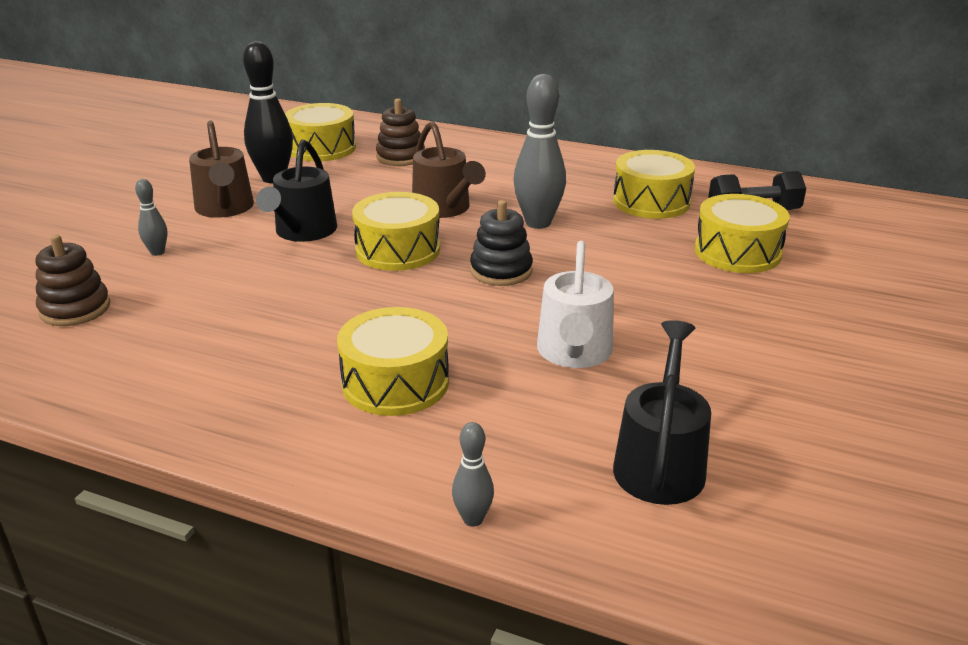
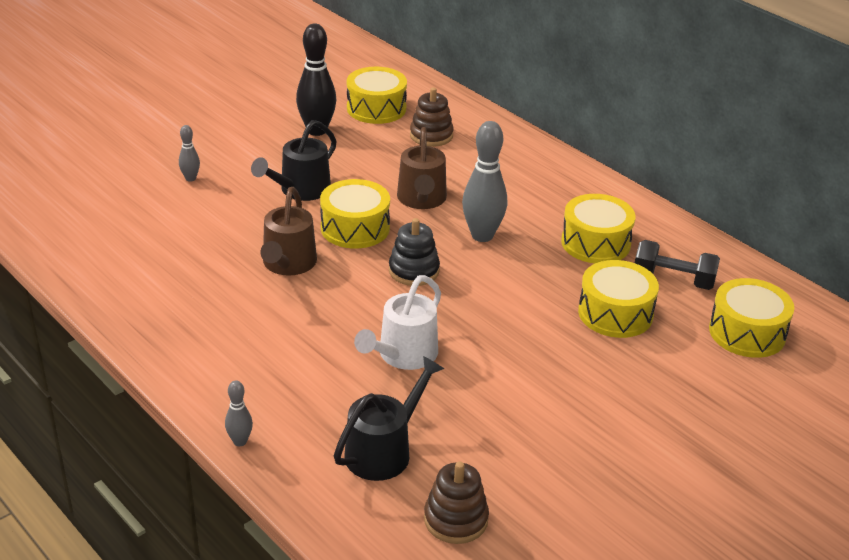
camera: 25 degrees right, 5 degrees up
brown stacking toy [36,234,110,326] -> brown stacking toy moved to [424,462,489,544]
brown watering can [189,121,254,218] -> brown watering can moved to [260,187,317,276]
yellow drum [337,307,449,416] -> yellow drum moved to [709,278,795,358]

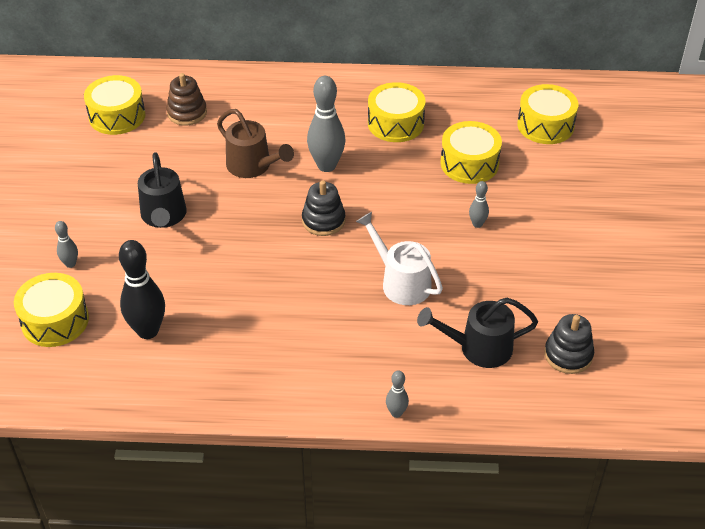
camera: 45 degrees left, 10 degrees up
brown watering can [260,187,317,276] -> none
black bowling pin [296,24,336,136] -> black bowling pin moved to [119,240,165,339]
yellow drum [320,179,390,249] -> yellow drum moved to [14,273,89,347]
black watering can [334,356,444,481] -> black watering can turned 90 degrees counterclockwise [417,298,538,368]
white watering can [354,275,441,370] -> white watering can turned 150 degrees clockwise [356,212,443,305]
brown stacking toy [424,462,489,544] -> black stacking toy [544,314,594,374]
black dumbbell [635,240,720,290] -> none
none -> grey bowling pin [469,181,489,228]

